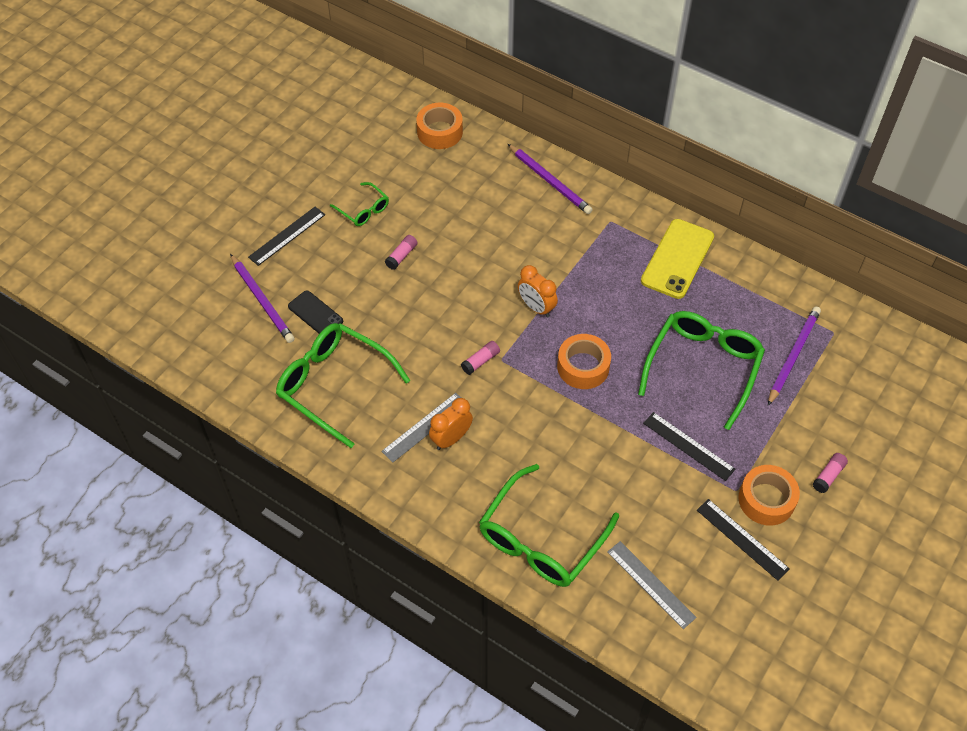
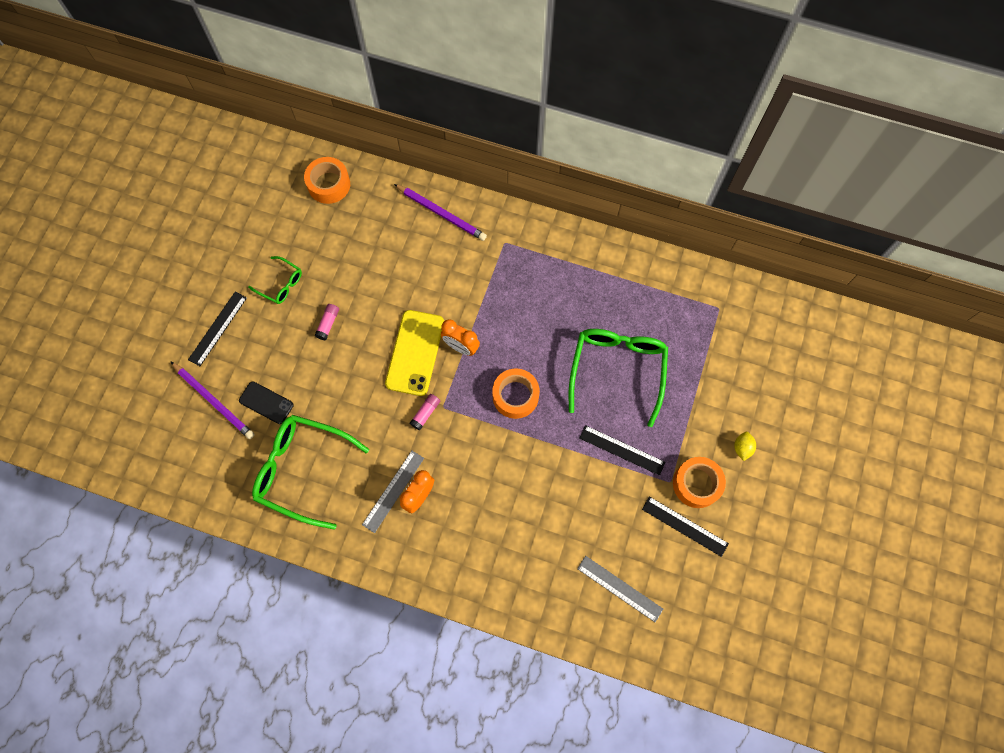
camera: 15 degrees left, 15 degrees up
green glasses [479,464,619,587] -> none
yellow phone [641,219,714,299] -> yellow phone moved to [385,310,444,396]
purple pencil [768,307,821,406] -> none
pink glue stick [812,453,848,493] -> yellow lemon [734,432,756,461]

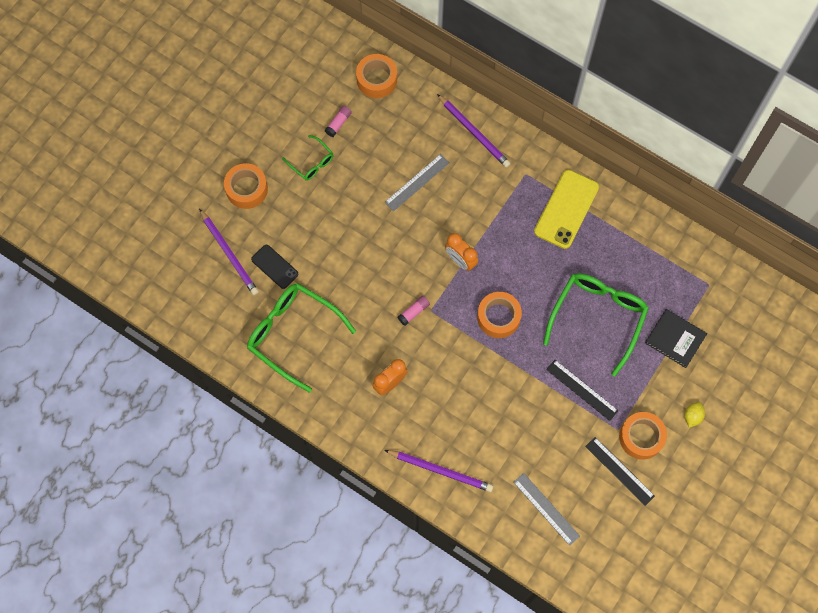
camera: 15 degrees right, 0 degrees up
black ruler [188,292,247,366] -> orange tape [224,163,268,209]
pink glue stick [314,304,339,340] -> pink glue stick moved to [325,106,352,137]
grey ruler [362,451,424,533] -> grey ruler moved to [385,154,450,211]
yellow phone [385,310,444,396] -> yellow phone moved to [534,170,599,249]
none -> purple pencil [384,450,493,492]
none -> black book [645,309,707,368]

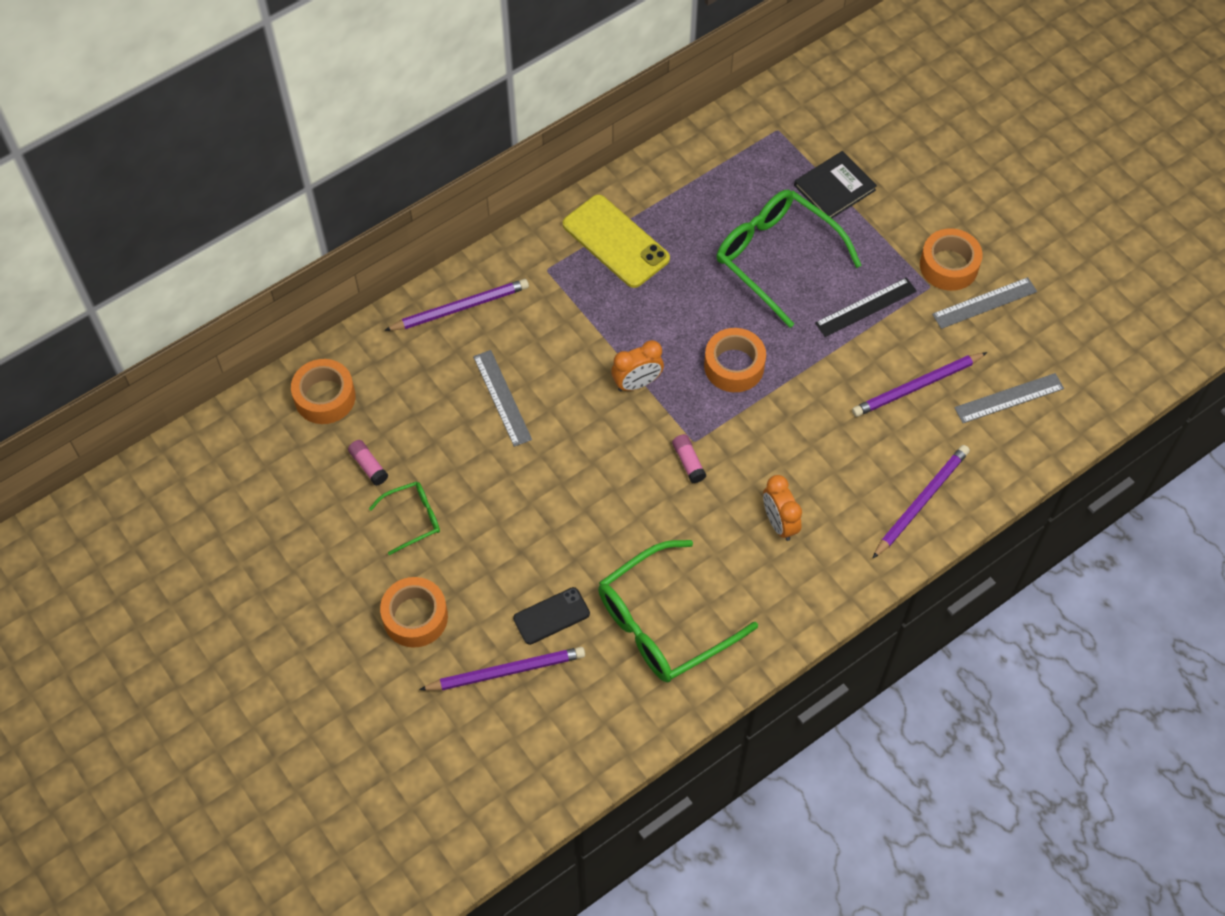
camera: 70 degrees left, 10 degrees down
black ruler [585,437,655,506] -> grey ruler [932,277,1037,329]
yellow lemon [685,402,705,428] -> none
none -> purple pencil [852,352,987,417]

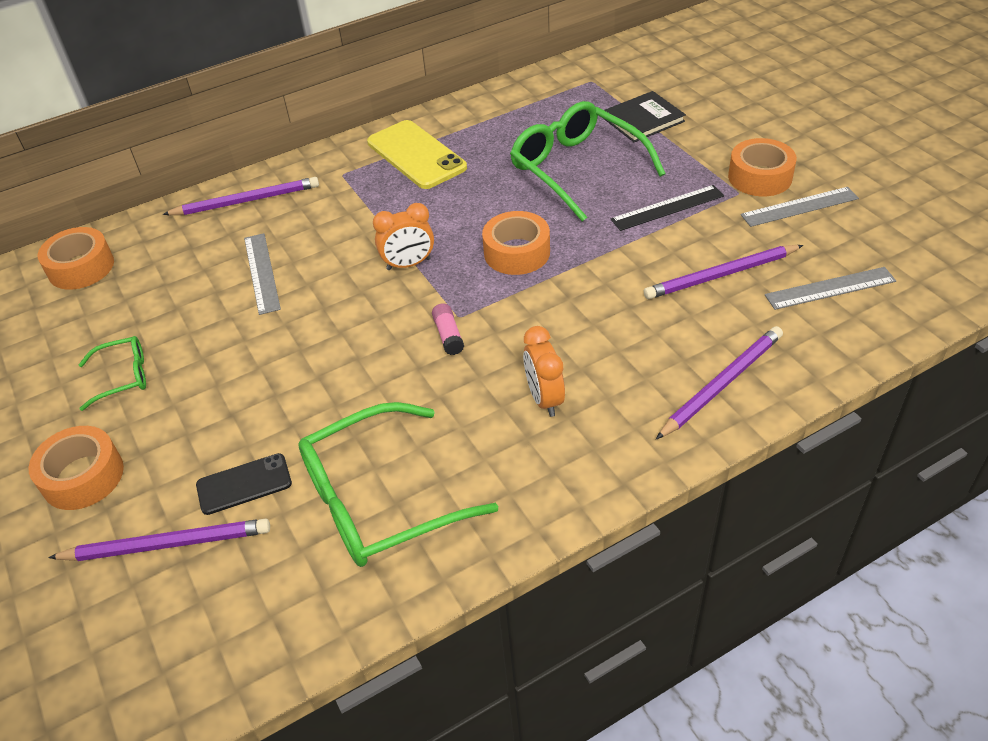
camera: 10 degrees right, 15 degrees down
pink glue stick [348,440,388,486] -> none

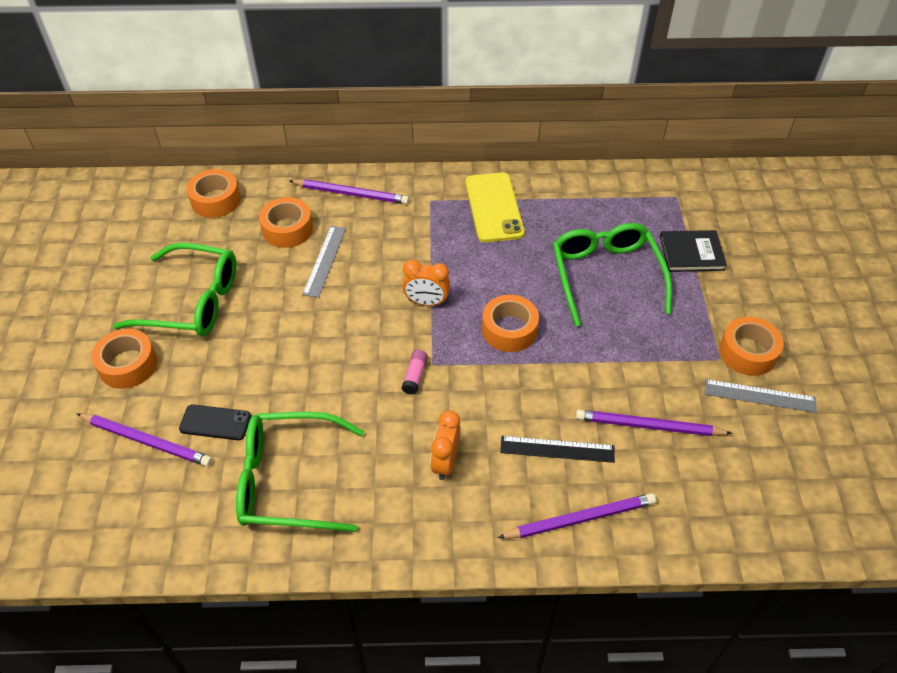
camera: 25 degrees right, 5 degrees up
green glasses [78,336,146,411] -> green glasses [113,243,236,336], size x2.00
black ruler [611,185,724,231] -> black ruler moved to [500,436,615,463]
grey ruler [765,267,896,310] -> none
none -> orange tape [259,197,313,248]

